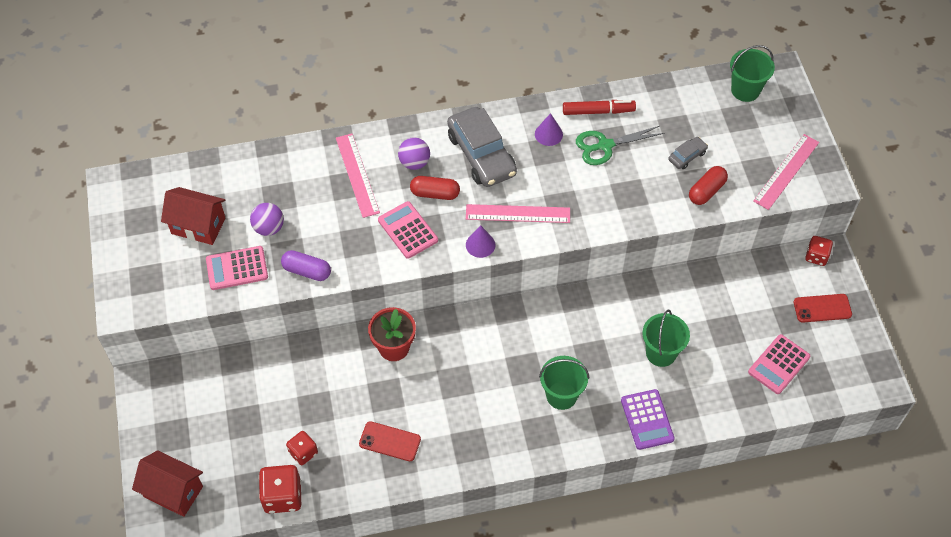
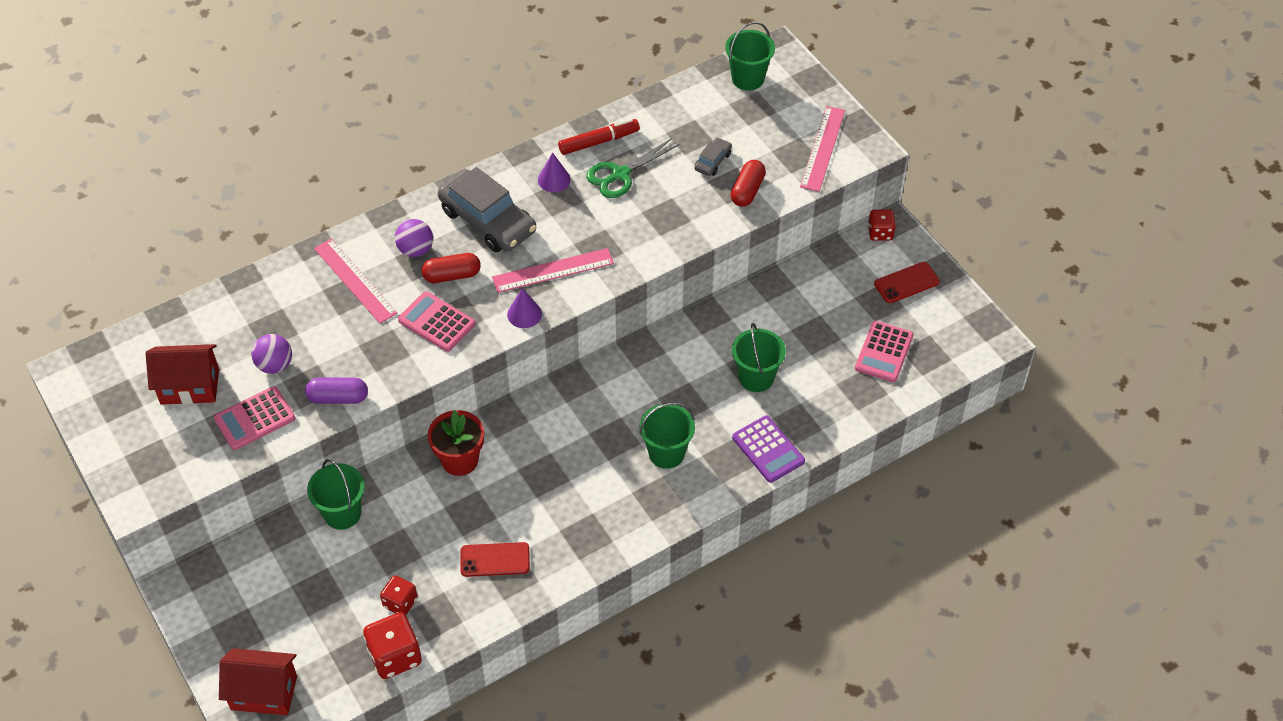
camera: 20 degrees left, 5 degrees down
none -> green bucket [307,459,365,530]

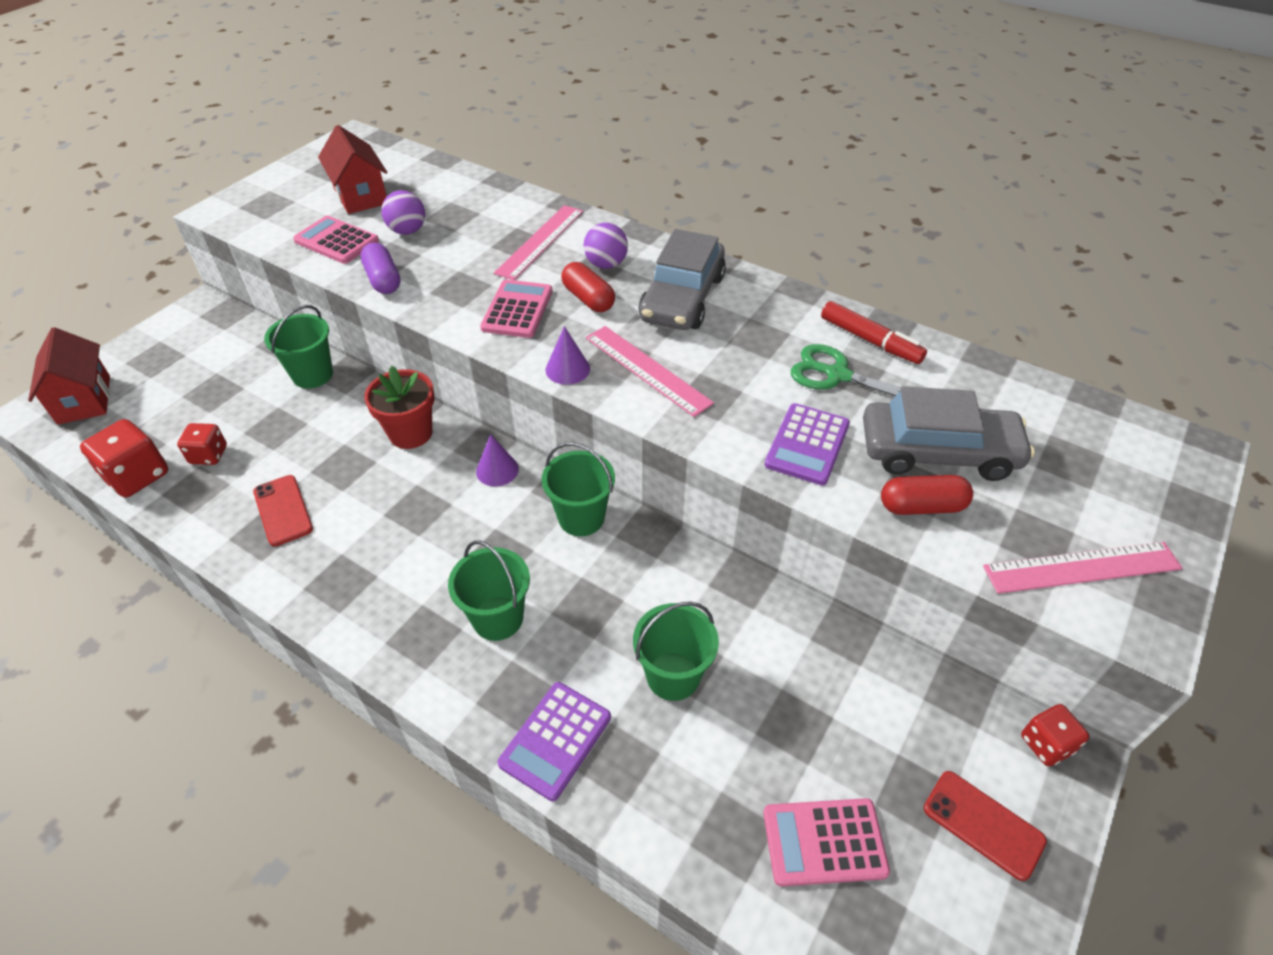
camera: 65 degrees right, 5 degrees down
purple cone [538,152,571,192] -> purple cone moved to [476,434,519,486]
grey car [694,137,732,176] -> grey car [863,386,1035,481], size x2.18
green bucket [725,22,775,90] -> green bucket moved to [542,442,615,536]
none -> purple calculator [765,403,850,485]

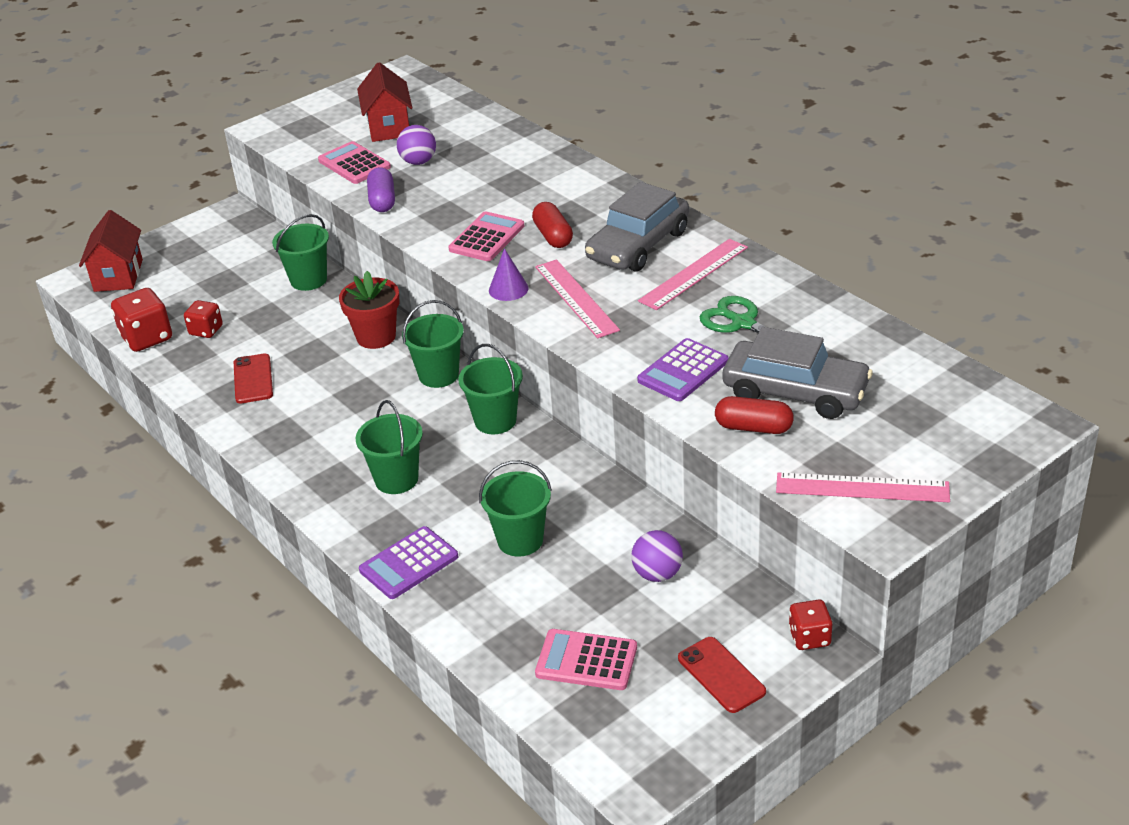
camera: 20 degrees right, 10 degrees down
purple cone [476,434,519,486] -> green bucket [402,300,464,388]
pink ruler [494,205,583,280] -> pink ruler moved to [638,239,748,310]
purple ball [584,223,628,269] -> purple ball moved to [631,530,683,582]
red marker [821,301,927,364] -> none

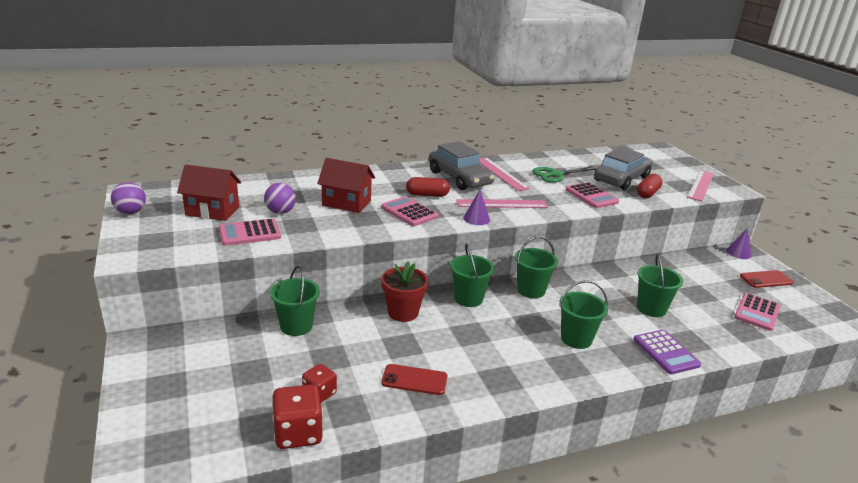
camera: 75 degrees left, 10 degrees down
red house [79,210,143,292] -> red house moved to [317,158,375,213]
purple capsule [367,167,395,212] -> none
purple ball [631,530,683,582] -> purple ball moved to [111,182,146,214]
purple calculator [637,338,729,401] -> pink calculator [566,182,619,208]
red dice [789,600,833,650] -> purple cone [726,228,751,259]

